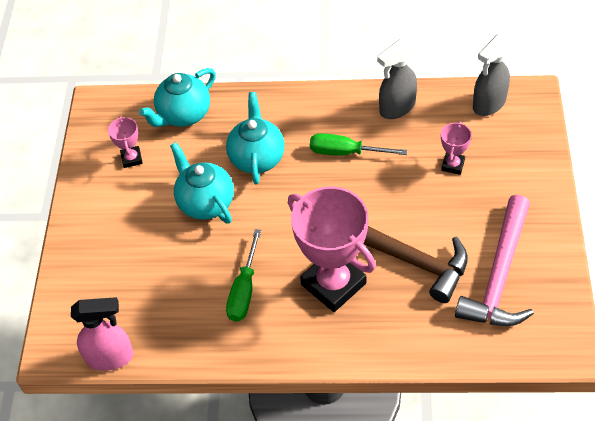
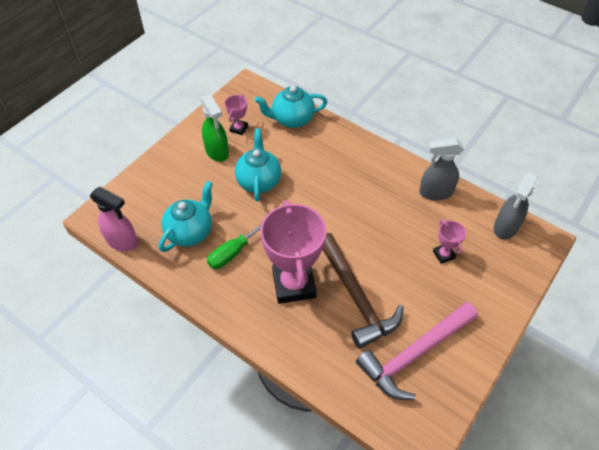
camera: 30 degrees right, 0 degrees up
turquoise teapot [226,92,285,184] -> turquoise teapot moved to [159,181,213,252]
green screwdriver [310,133,407,156] -> none
pink trophy [441,121,472,175] -> pink trophy turned 75 degrees counterclockwise [433,220,466,264]
grey spray bottle [473,34,511,116] -> grey spray bottle turned 45 degrees counterclockwise [494,172,538,240]
none -> green spray bottle [201,94,229,162]

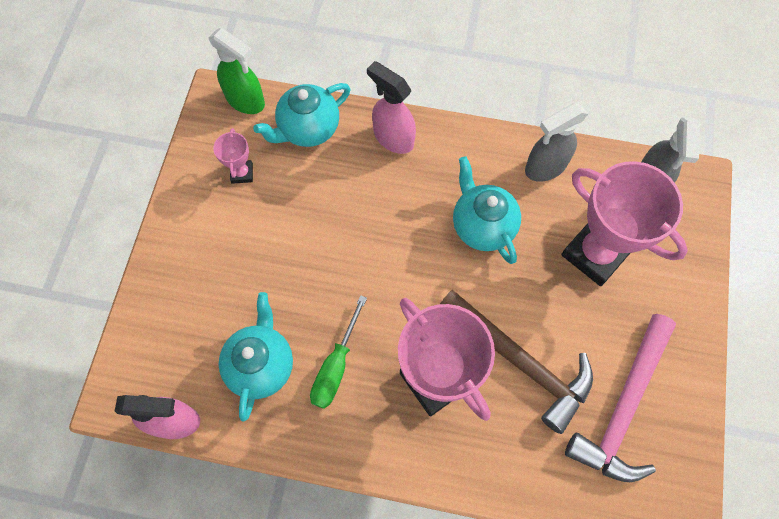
camera: 25 degrees left, 15 degrees up
green spray bottle [201,94,229,162] -> green spray bottle moved to [209,28,265,114]
turquoise teapot [235,129,281,202] -> turquoise teapot moved to [453,156,521,264]
pink trophy [433,220,466,264] -> pink trophy [561,161,688,286], size x2.23
none -> pink spray bottle [367,61,416,154]

